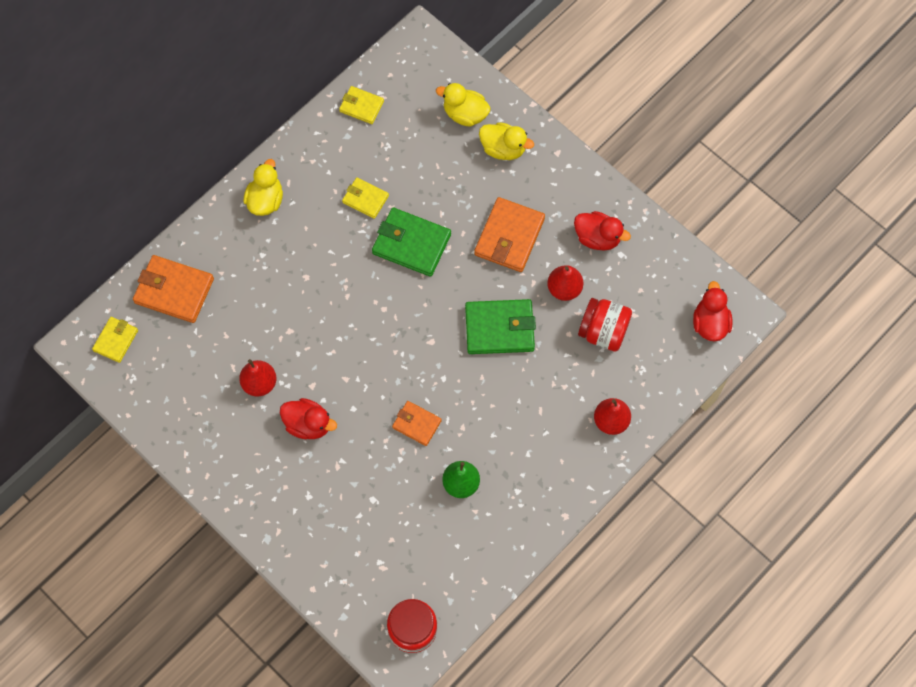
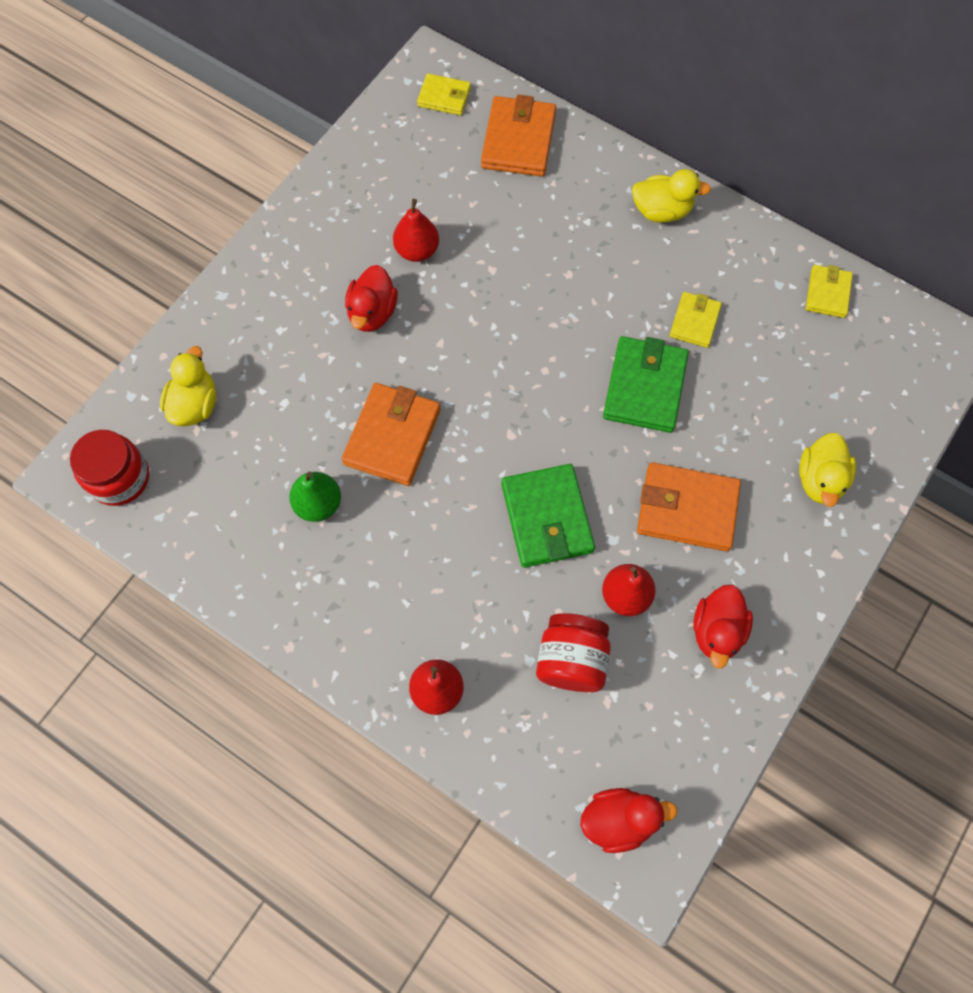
camera: 80 degrees right, 0 degrees up
orange wallet [392,401,442,446] -> orange wallet [342,383,441,486], size x1.71
yellow duck [436,83,491,127] -> yellow duck moved to [160,346,216,426]

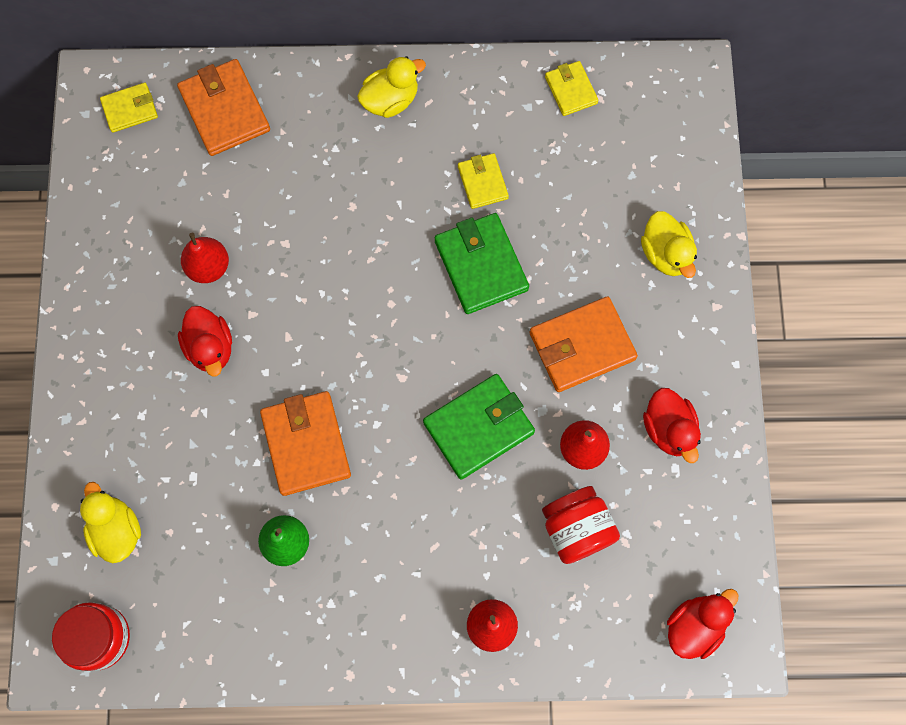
camera: 35 degrees left, 5 degrees up
green wallet [502,464,595,568] -> green wallet turned 75 degrees counterclockwise [423,374,535,480]

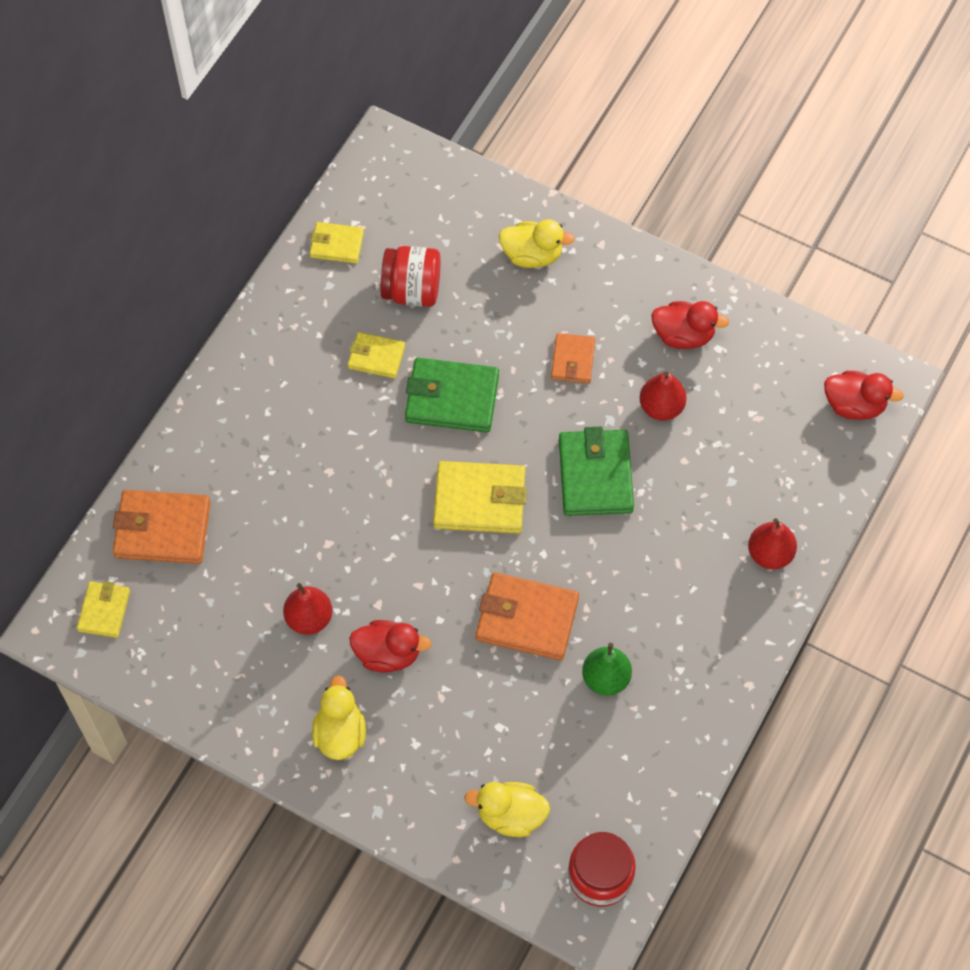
camera: 60 degrees left, 10 degrees down
yellow duck [357,56,426,118] -> yellow duck moved to [312,675,366,760]
orange wallet [530,296,638,392] -> orange wallet [551,333,595,383], size x0.58
red jar [542,486,620,564] -> red jar moved to [381,246,441,307]
red duck [667,589,738,659] -> red duck turned 120 degrees clockwise [824,371,904,420]
none -> yellow wallet [433,461,527,534]

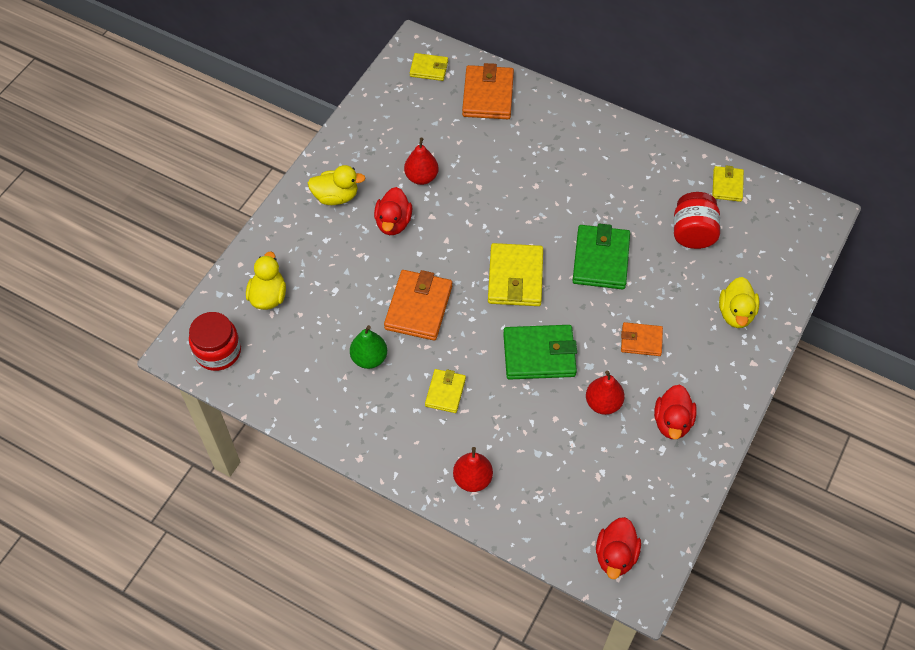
camera: 90 degrees right, 5 degrees down
yellow wallet [348,332,405,378] -> yellow wallet moved to [425,369,466,413]

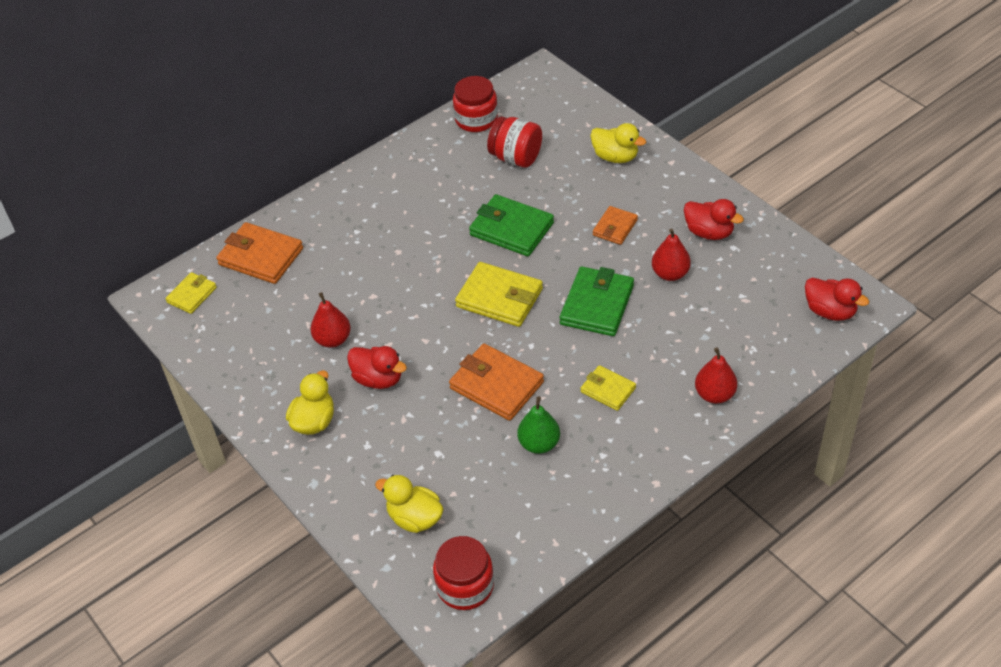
camera: 65 degrees left, 10 degrees down
yellow wallet [712,166,744,202] -> red jar [453,76,498,132]

